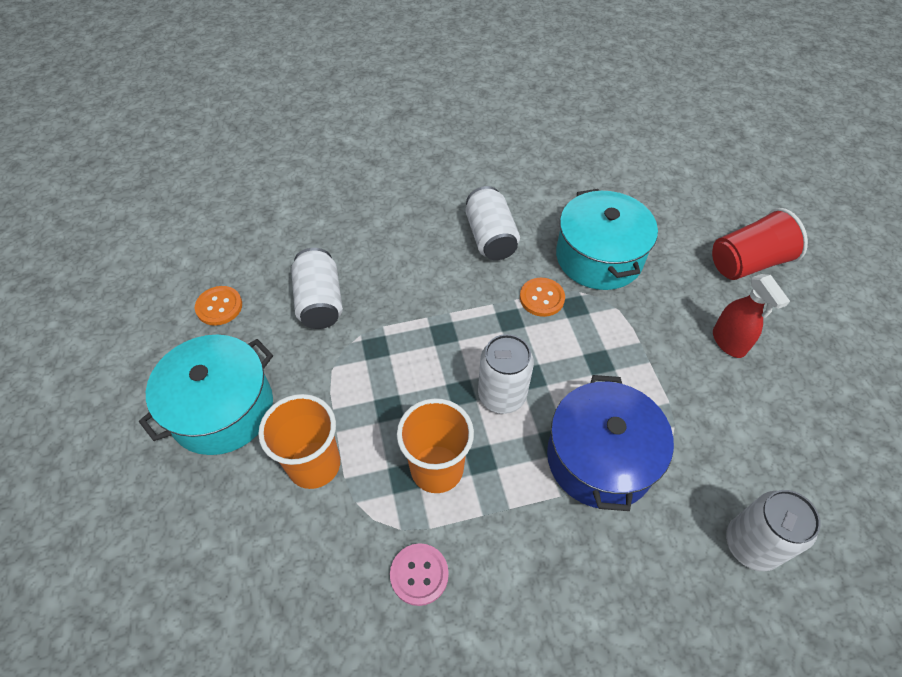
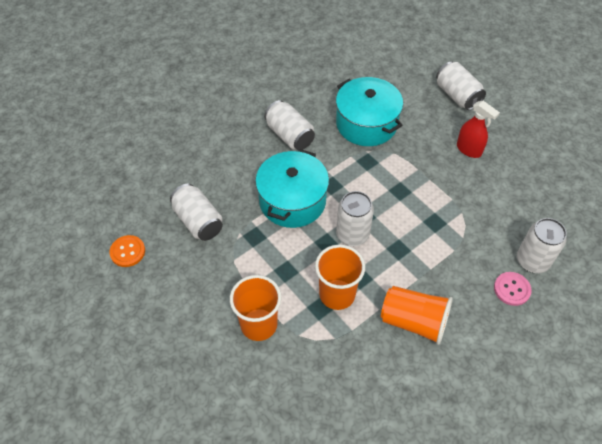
camera: 25 degrees left, 0 degrees up
turquoise pot [139,335,273,455] -> turquoise pot moved to [255,149,329,228]
pink button [390,543,449,606] -> pink button moved to [494,272,532,306]
orange button [520,278,565,317] -> none
blue pot [547,375,674,511] -> none
red cup [712,208,808,280] -> white can [436,62,486,110]
none -> orange cup [381,286,453,345]

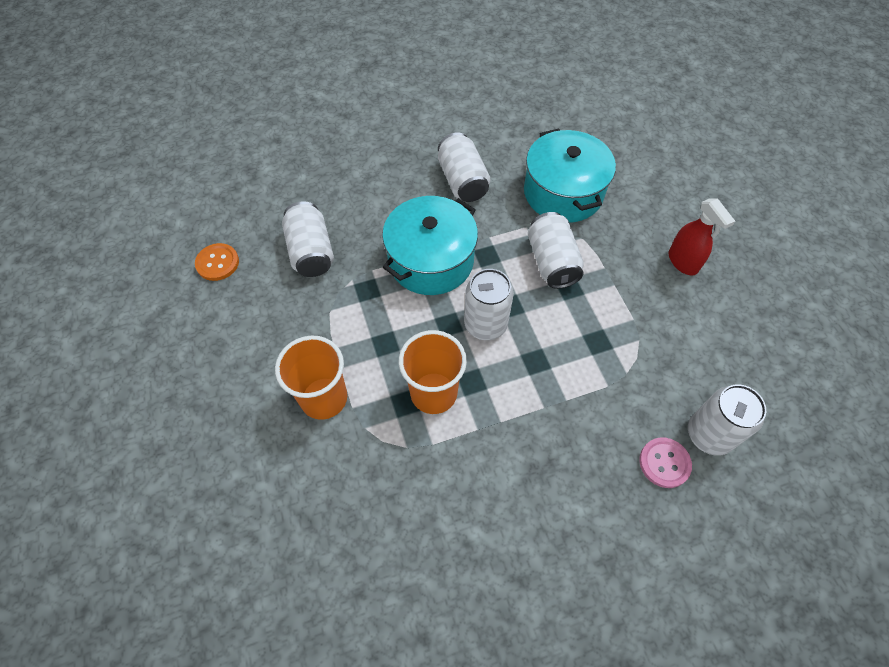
camera: 20 degrees right, 5 degrees up
orange cup [381,286,453,345] -> none
white can [436,62,486,110] -> white can moved to [528,212,584,289]

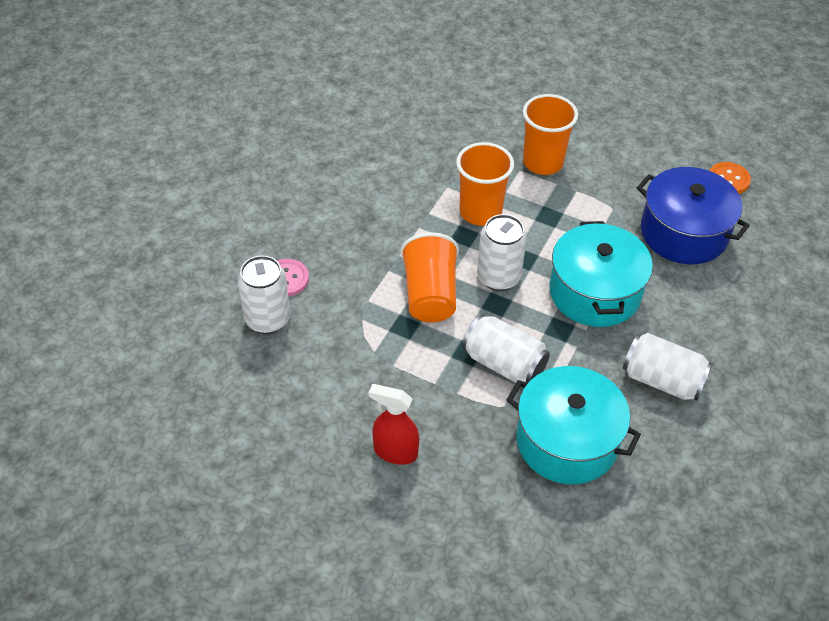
camera: 135 degrees right, 10 degrees down
white can [282,201,334,277] -> blue pot [637,167,750,264]
none -> orange cup [400,233,459,323]

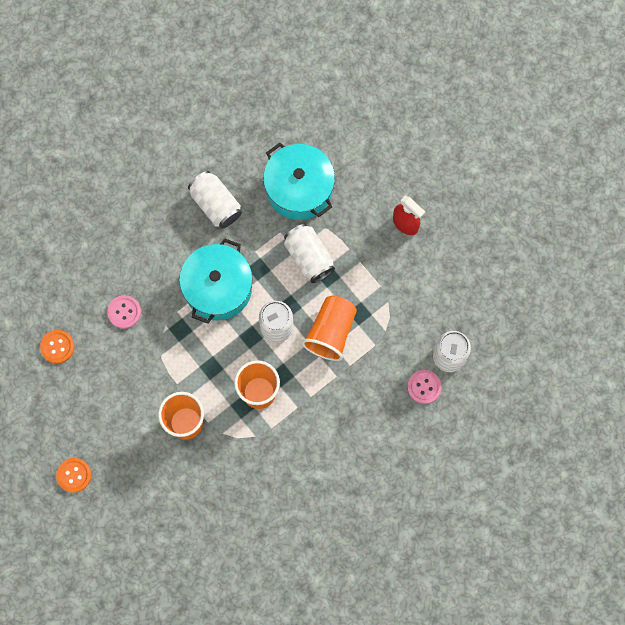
camera: 155 degrees left, 25 degrees up
blue pot [637,167,750,264] -> pink button [107,295,141,329]
none -> orange button [56,458,91,493]

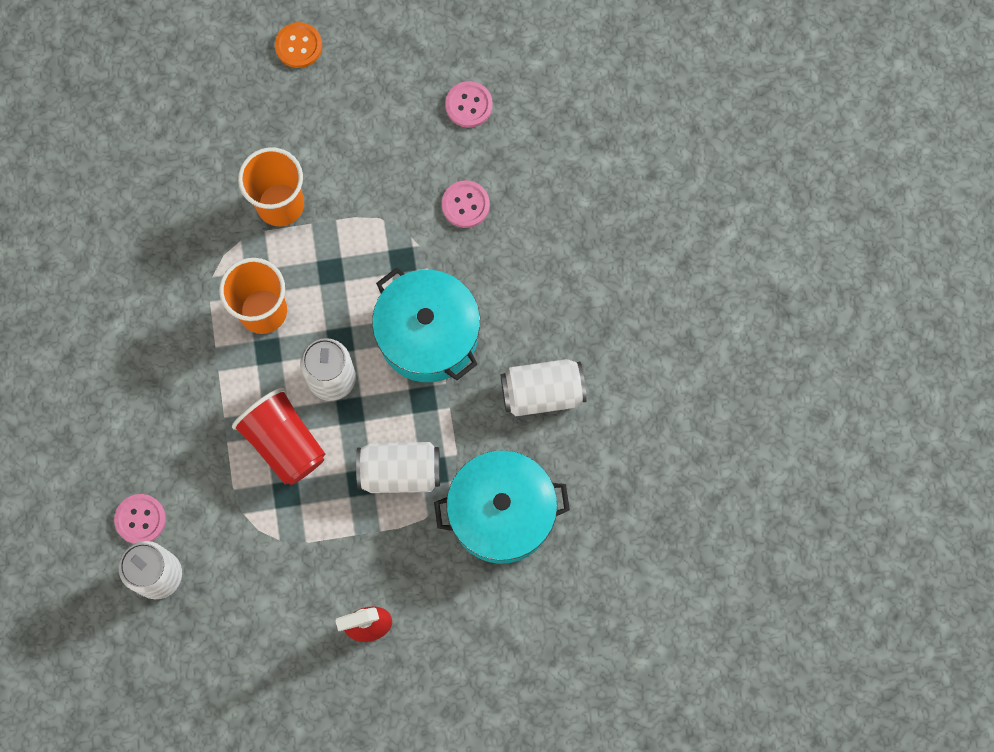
camera: 120 degrees right, 0 degrees up
orange button [40,330,75,364] -> pink button [445,81,493,128]
orange cup [302,296,357,361] -> red cup [232,388,325,485]

